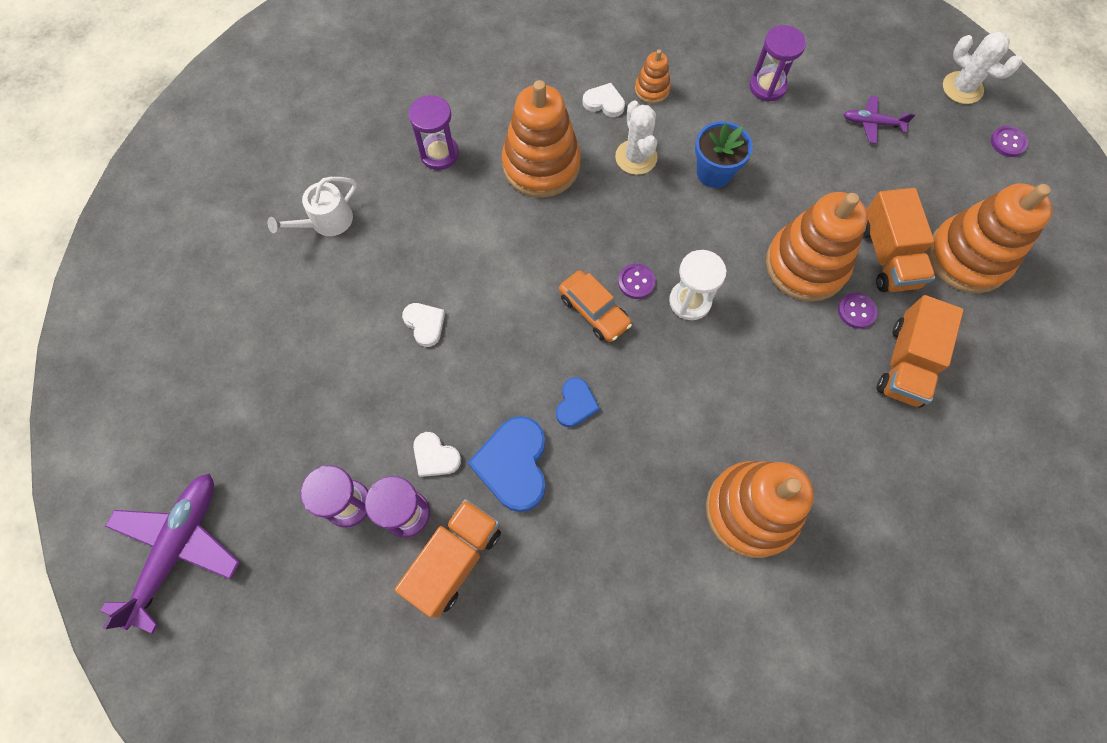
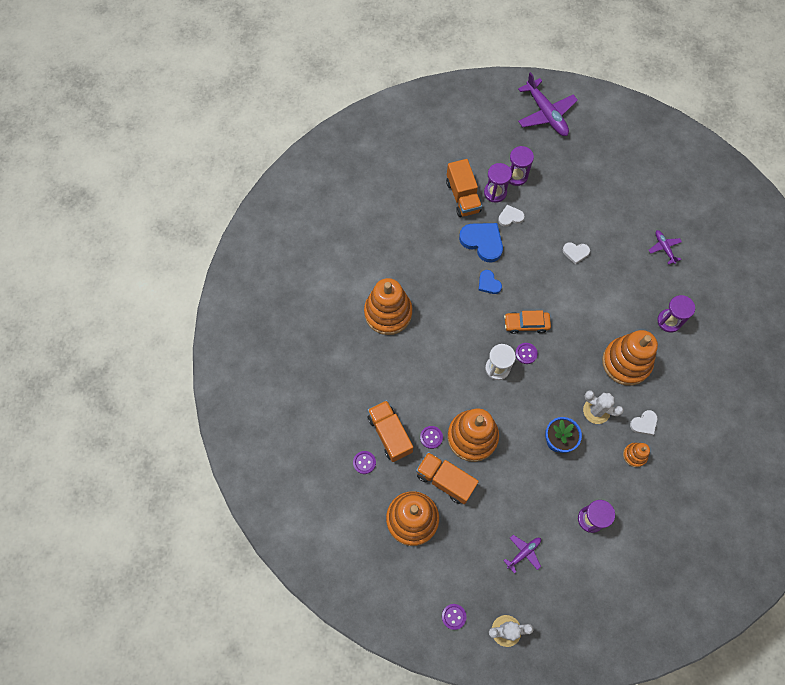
camera: 130 degrees right, 0 degrees up
white watering can [268,177,357,236] -> purple plane [649,230,682,265]
none -> purple button [353,451,376,474]

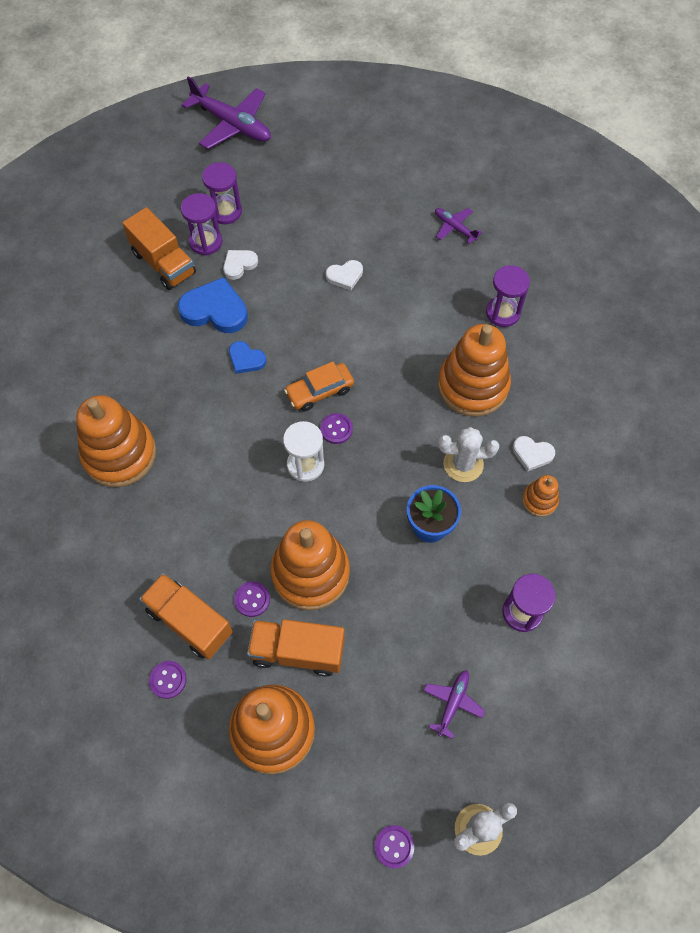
camera: 25 degrees left, 5 degrees down
white heart [630,410,657,435] -> white heart turned 75 degrees clockwise [513,436,555,472]

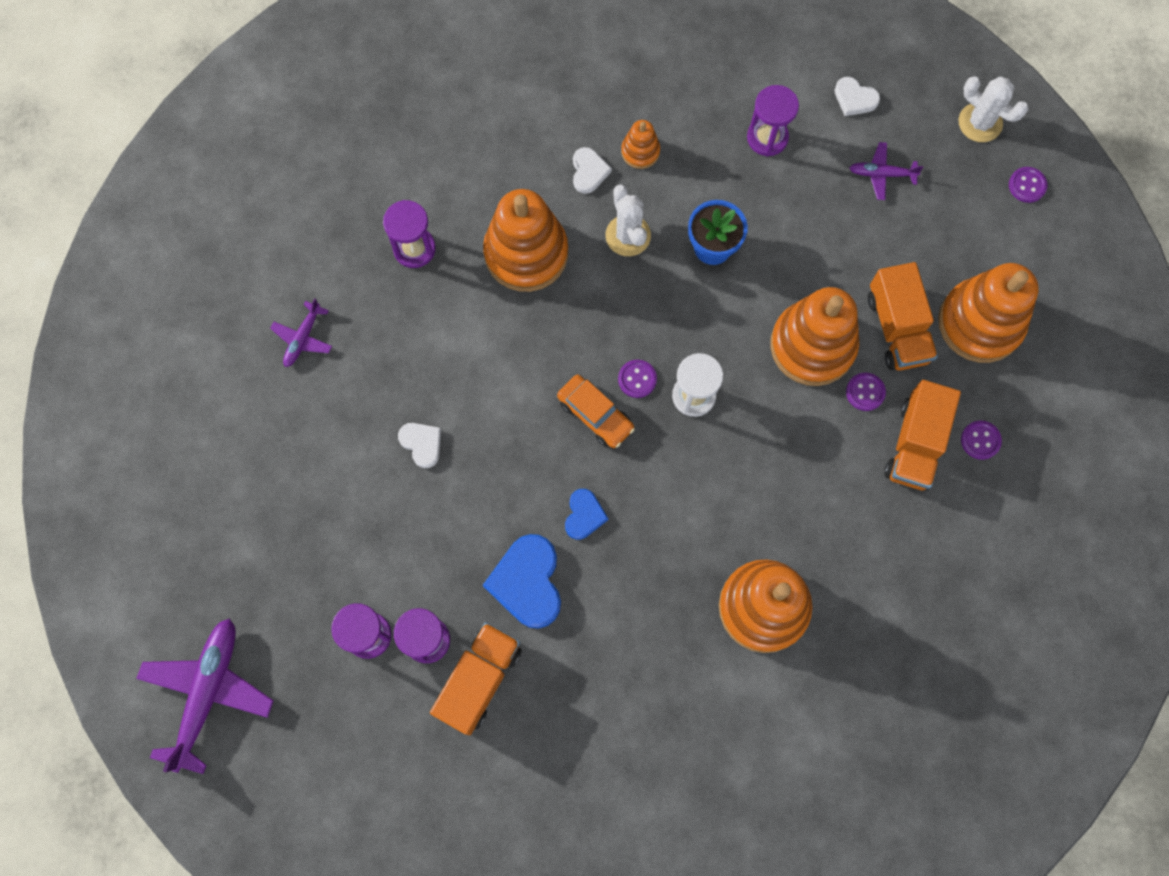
camera: 110 degrees left, 10 degrees up
white heart [223,250,258,280] -> white heart moved to [835,77,880,116]

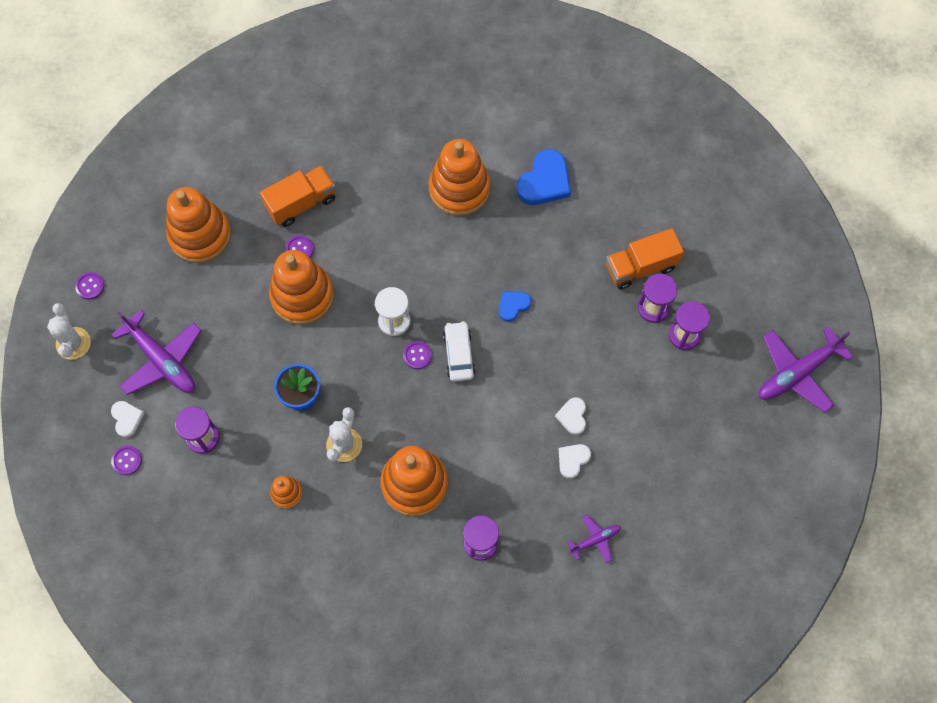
camera: 140 degrees left, 5 degrees down
blue heart [483,534,561,629] -> blue heart moved to [517,149,571,205]
orange car [557,374,635,448] -> white car [443,321,475,381]
white heart [573,147,612,194] -> white heart moved to [559,444,591,479]
purple plane [849,142,924,200] -> purple plane [111,309,202,395], size x1.97
orange truck [868,262,938,371] -> none
purple button [961,421,1002,460] -> purple button moved to [111,446,142,475]

